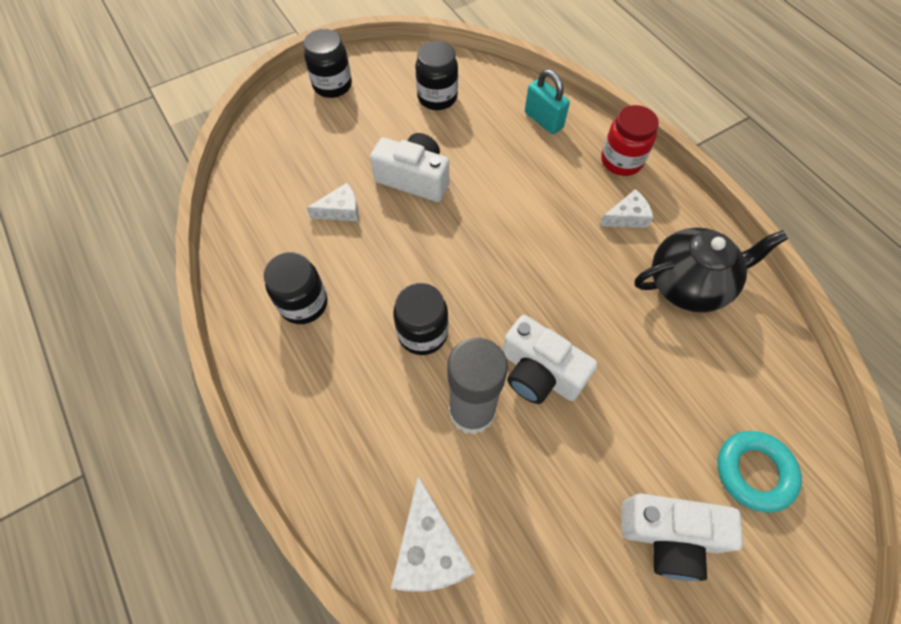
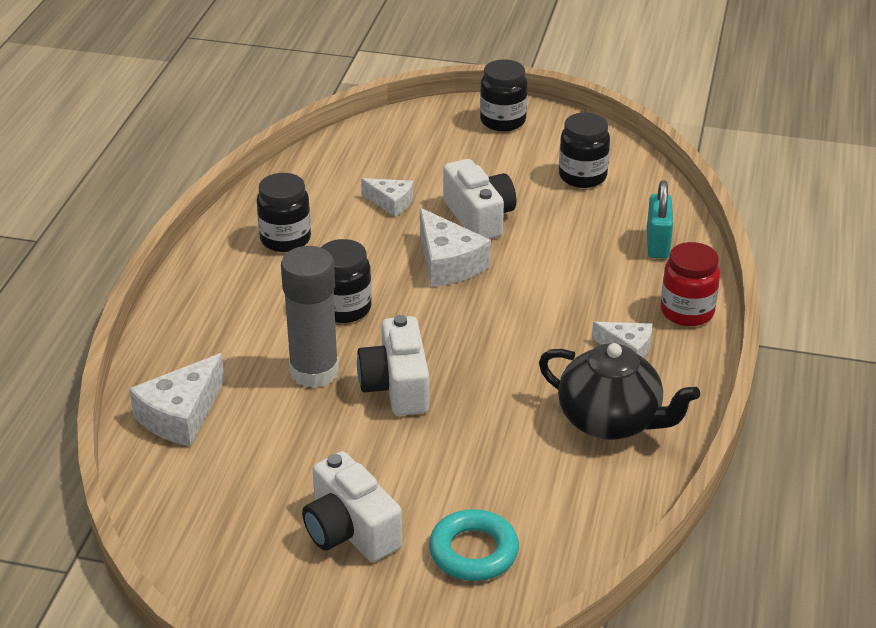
camera: 45 degrees right, 25 degrees down
none -> white cheese [420,208,491,287]

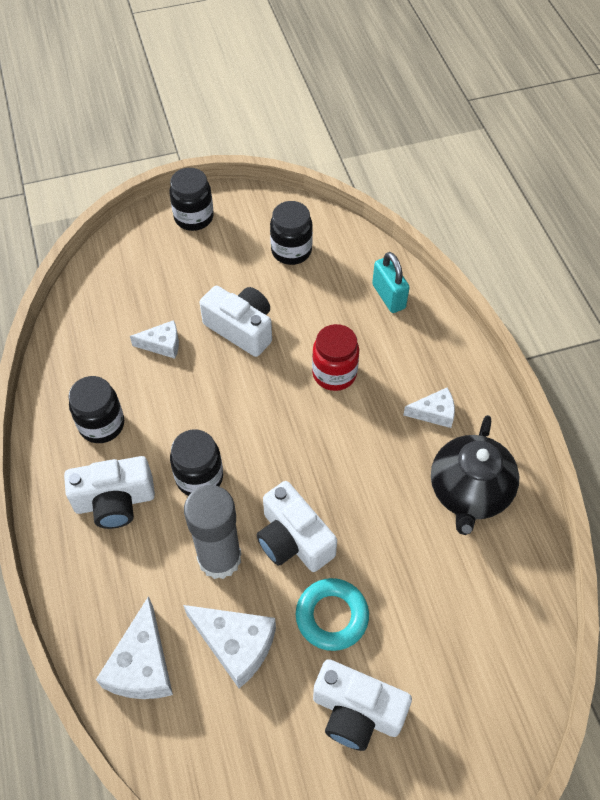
camera: 30 degrees left, 20 degrees up
white cheese [420,208,491,287] -> white cheese moved to [183,605,276,688]
turquoise ring [429,509,519,581] -> turquoise ring moved to [296,578,369,651]
black teapot [539,343,700,440] -> black teapot turned 105 degrees clockwise [431,415,519,535]
red jar [661,242,720,326] -> red jar moved to [312,324,359,391]
none -> white camera [64,456,155,529]

